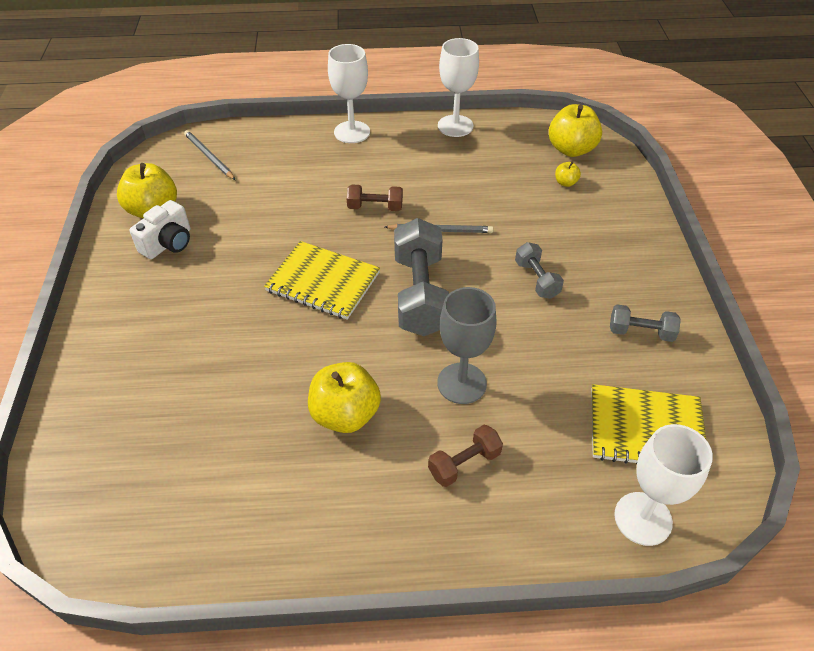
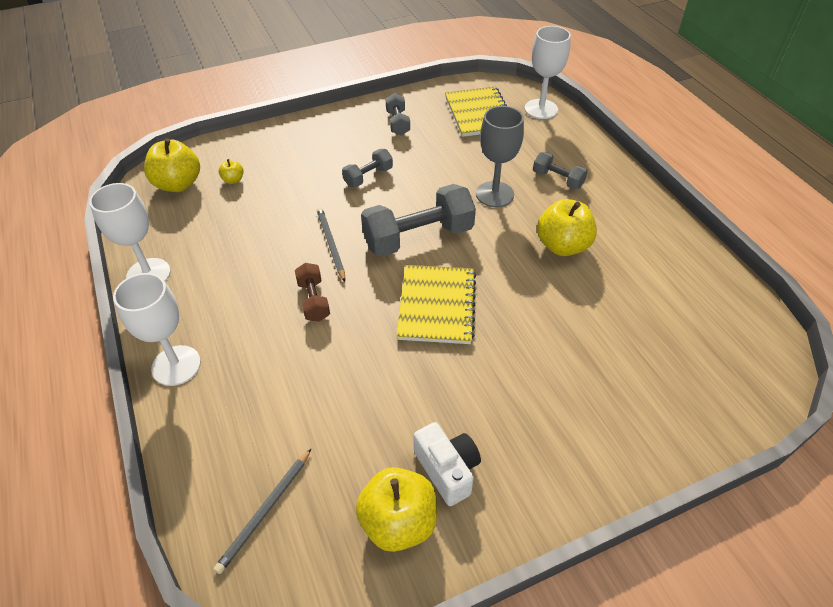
camera: 110 degrees left, 0 degrees up
white camera [130,200,190,259] -> white camera turned 45 degrees clockwise [414,422,481,506]
brown dumbbell [428,425,503,487] -> grey dumbbell [533,152,588,189]

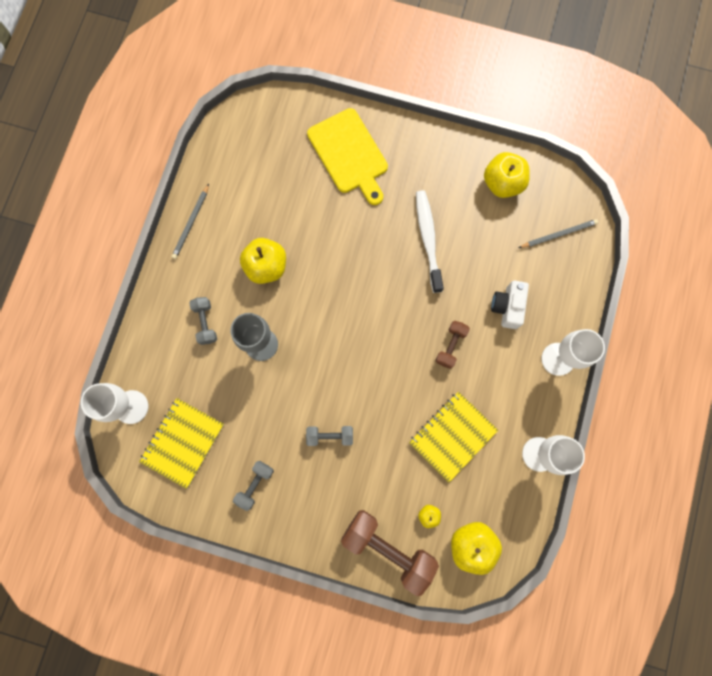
camera: 140 degrees left, 30 degrees up
grey pencil [317,207,345,282] -> grey pencil moved to [171,184,209,259]
grey dumbbell [361,184,476,257] -> none
yellow notebook [396,265,476,344] -> yellow notebook moved to [409,392,498,482]
white camera [414,422,481,506] -> white camera moved to [491,281,529,329]
none -> yellow cutting board [307,108,388,205]
none -> brown dumbbell [341,510,439,596]
none -> white toothbrush [416,190,444,293]

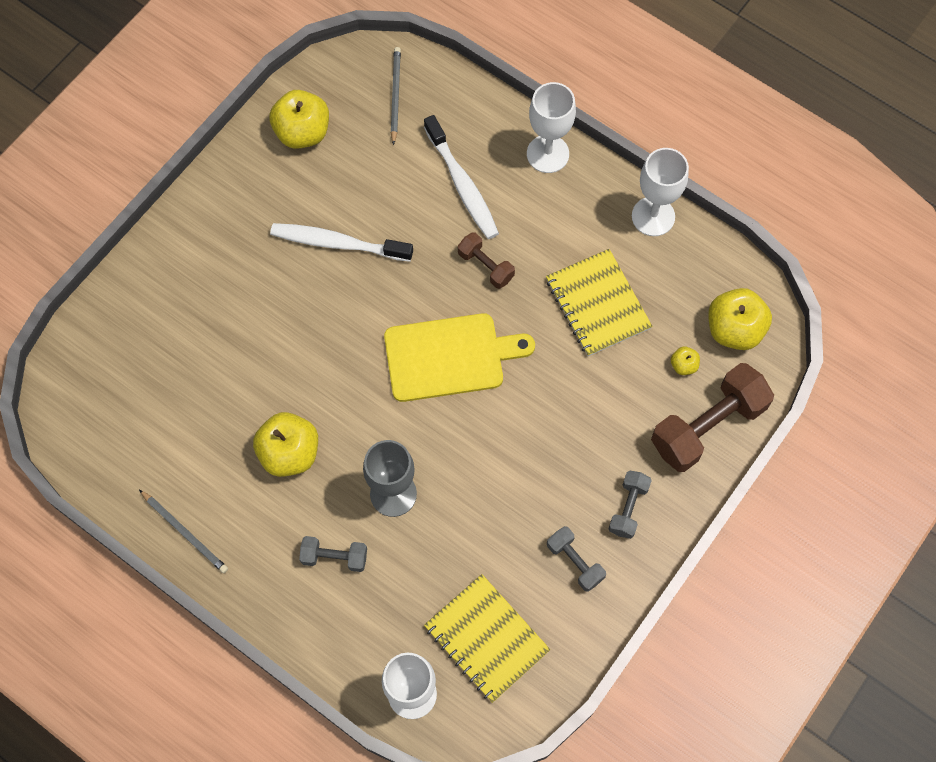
camera: 70 degrees left, 10 degrees down
grey dumbbell [306,426,353,446] -> grey dumbbell moved to [608,471,652,539]
yellow cutting board [307,108,388,205] -> yellow cutting board moved to [384,313,535,402]
white camera [491,281,529,329] -> white toothbrush [424,115,499,239]

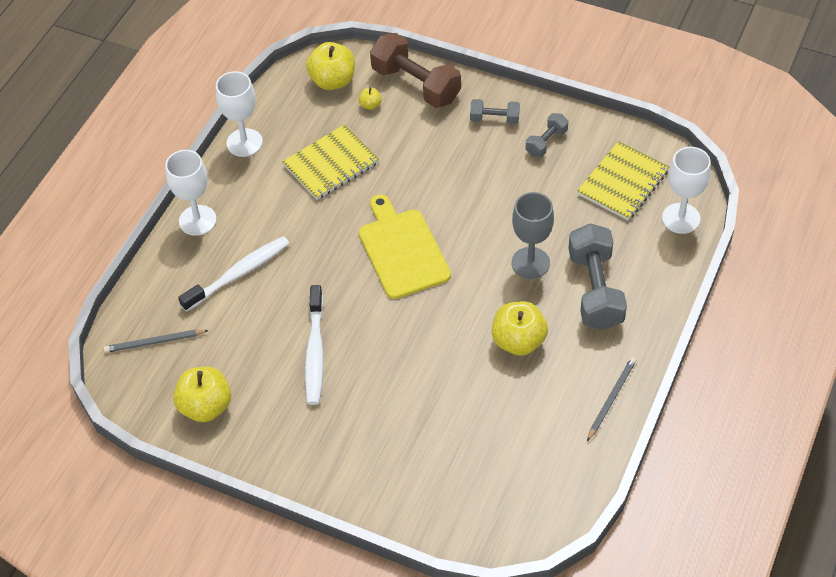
camera: 100 degrees left, 15 degrees down
grey dumbbell [299,536,367,572] -> grey dumbbell [568,223,627,330], size x1.93
brown dumbbell [458,232,515,289] -> none

